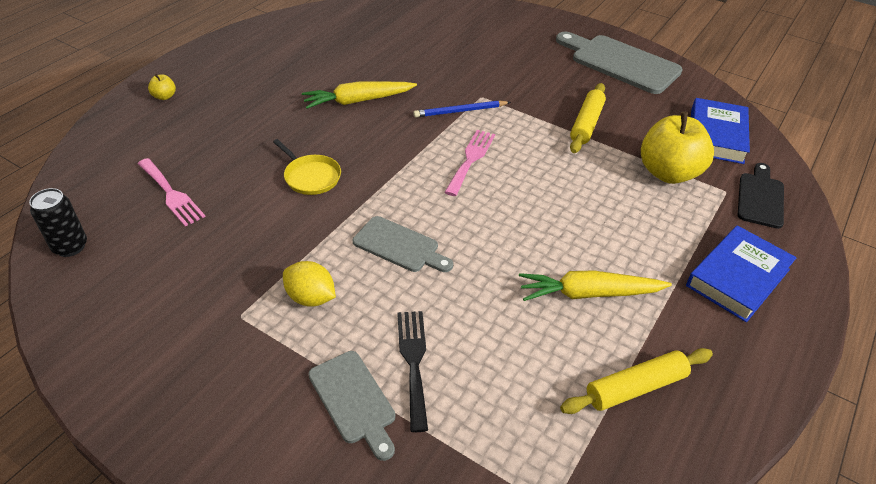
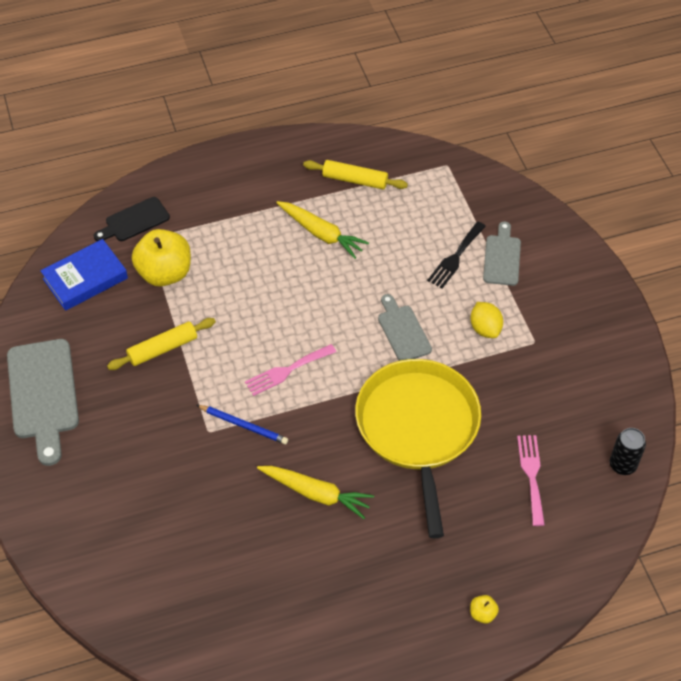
camera: 140 degrees left, 10 degrees up
yellow pan [273,139,341,195] -> yellow pan [355,359,481,538], size x2.46
blue book [686,225,797,322] -> none

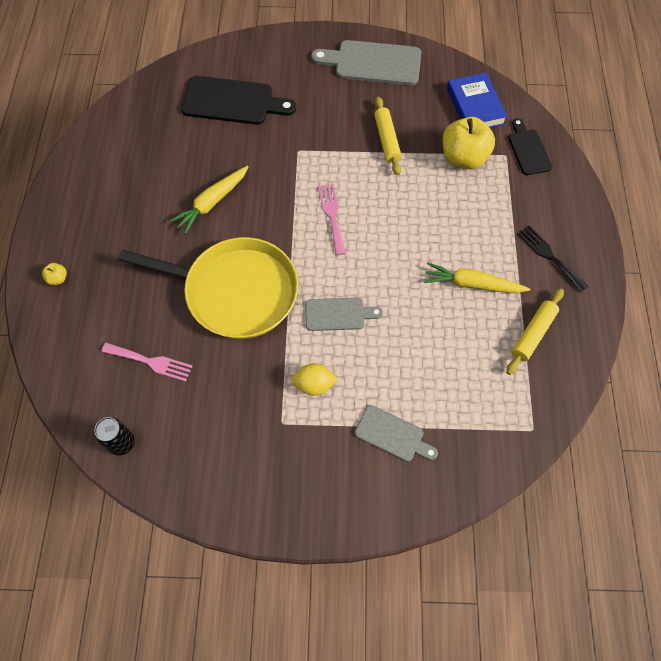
camera: 110 degrees right, 10 degrees up
blue pencil [197,405,288,444] -> none
yellow carrot [276,201,369,259] -> yellow carrot turned 45 degrees clockwise [424,262,530,293]
black fork [427,222,486,288] -> black fork moved to [517,226,588,292]
none -> black cutting board [181,76,296,125]

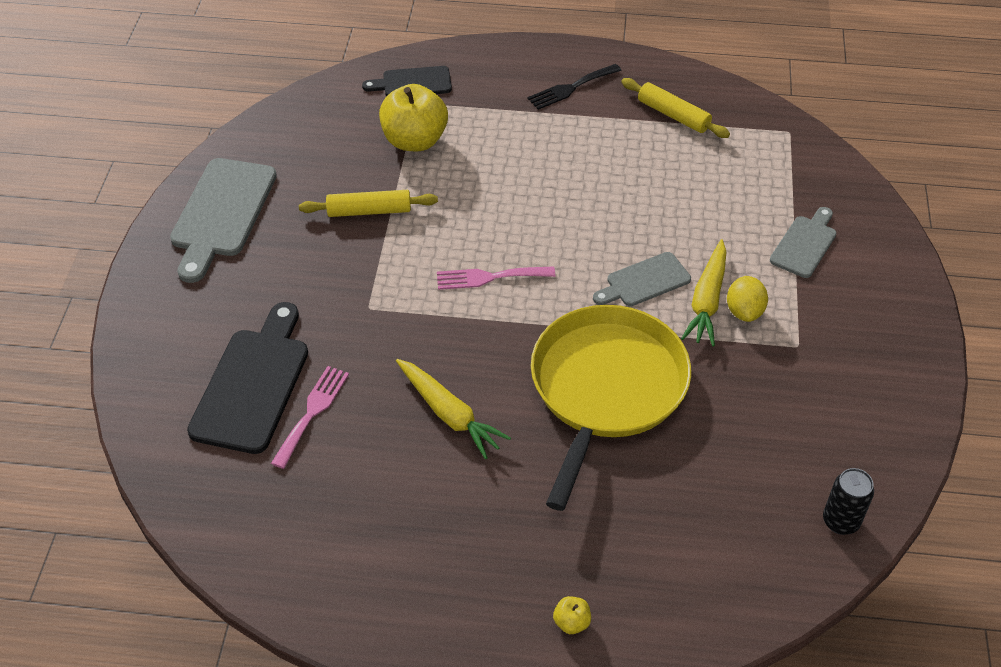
camera: 85 degrees left, 15 degrees down
pink fork [101,343,192,382] -> pink fork moved to [271,366,349,469]
grey cutting board [305,298,383,331] -> grey cutting board turned 120 degrees counterclockwise [593,252,691,306]
yellow carrot [424,262,530,293] -> yellow carrot moved to [681,239,726,346]
blue book [447,72,508,128] -> none

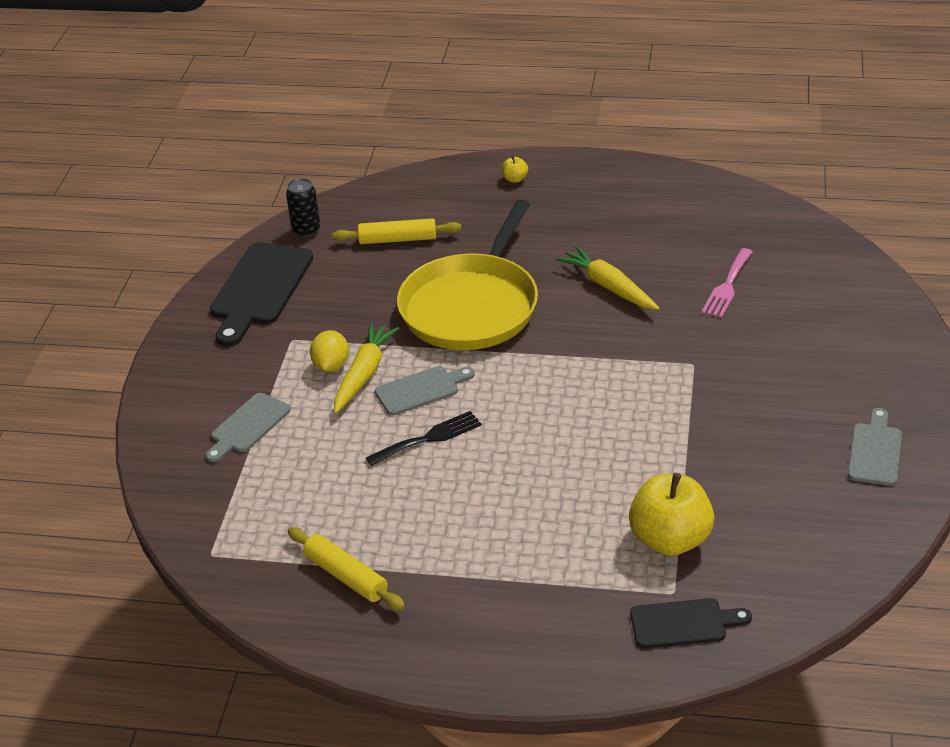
camera: 175 degrees left, 10 degrees down
grey cutting board [170,158,277,283] -> grey cutting board [848,408,902,486], size x0.59
black cutting board [187,302,308,454] -> black cutting board moved to [210,242,313,346]
yellow rolling pin [299,190,438,217] -> yellow rolling pin moved to [333,218,461,244]
pink fork [437,266,555,290] -> none
black fork [527,64,622,110] -> black fork moved to [366,411,482,466]

